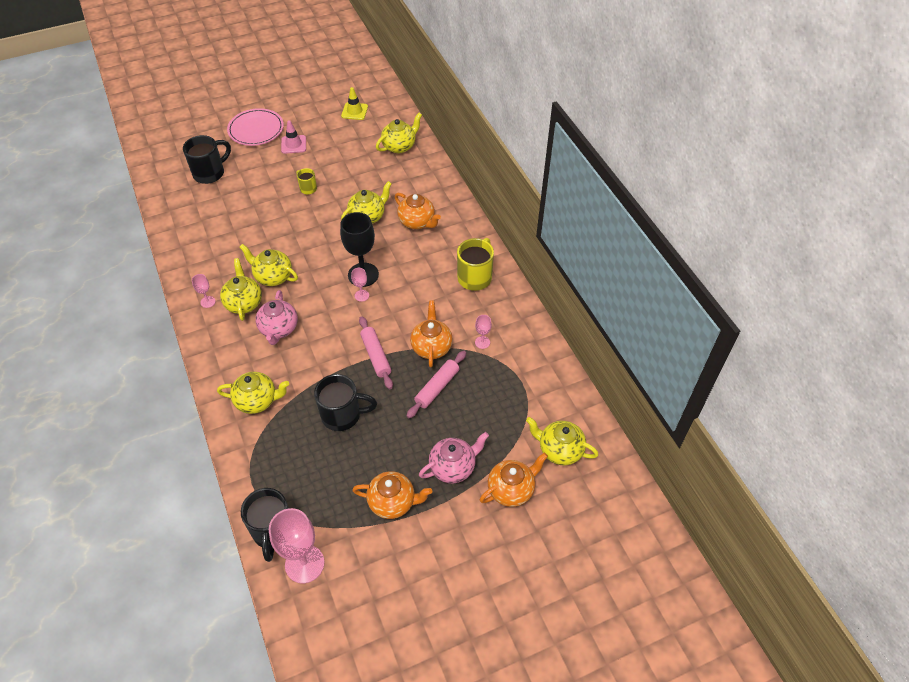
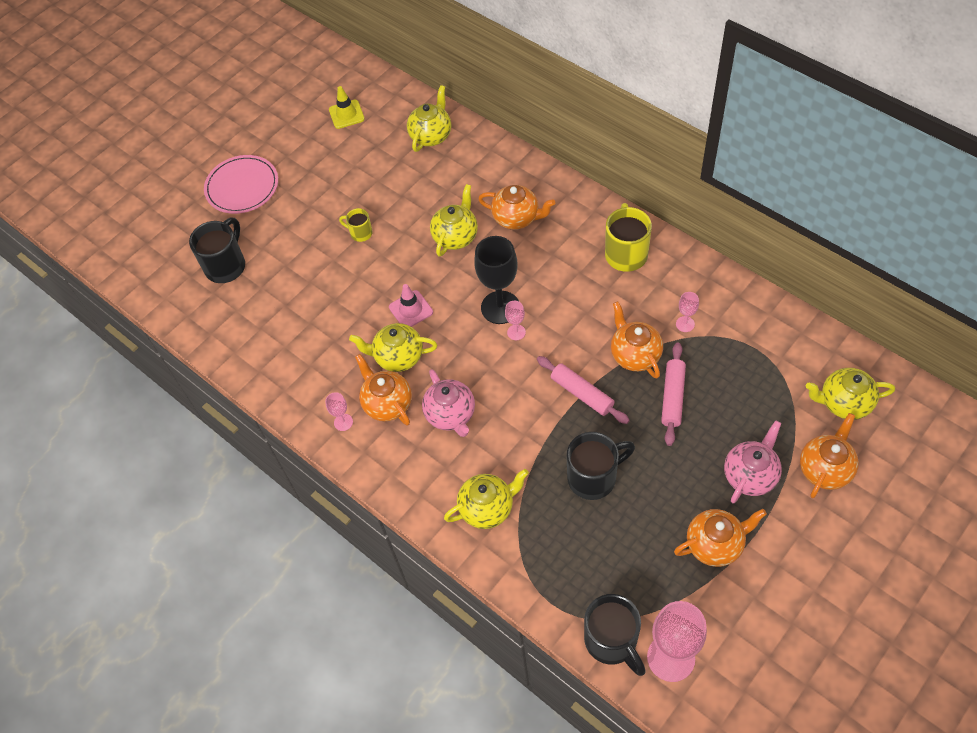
camera: 20 degrees left, 5 degrees up
yellow teapot [220,258,262,321] -> orange teapot [355,354,412,425]
pink traffic cone [281,120,306,154] -> pink traffic cone moved to [389,284,433,327]

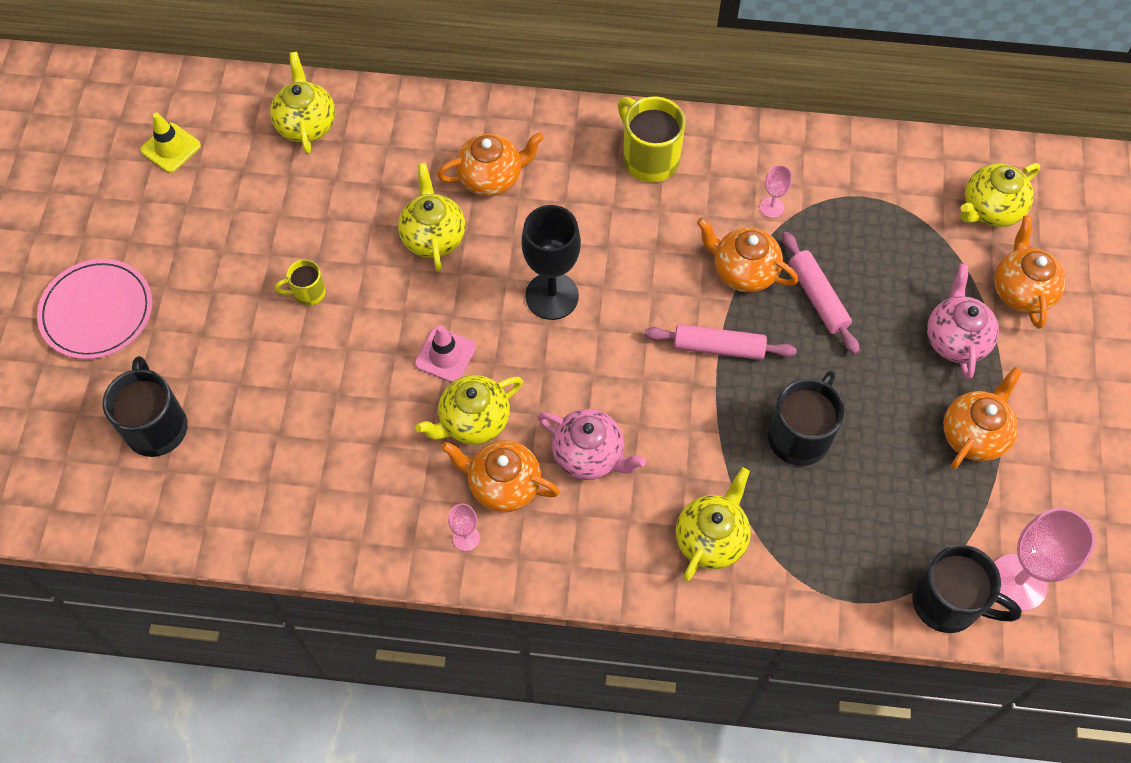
camera: 40 degrees left, 5 degrees up
pink goblet [505,301,526,340] -> none

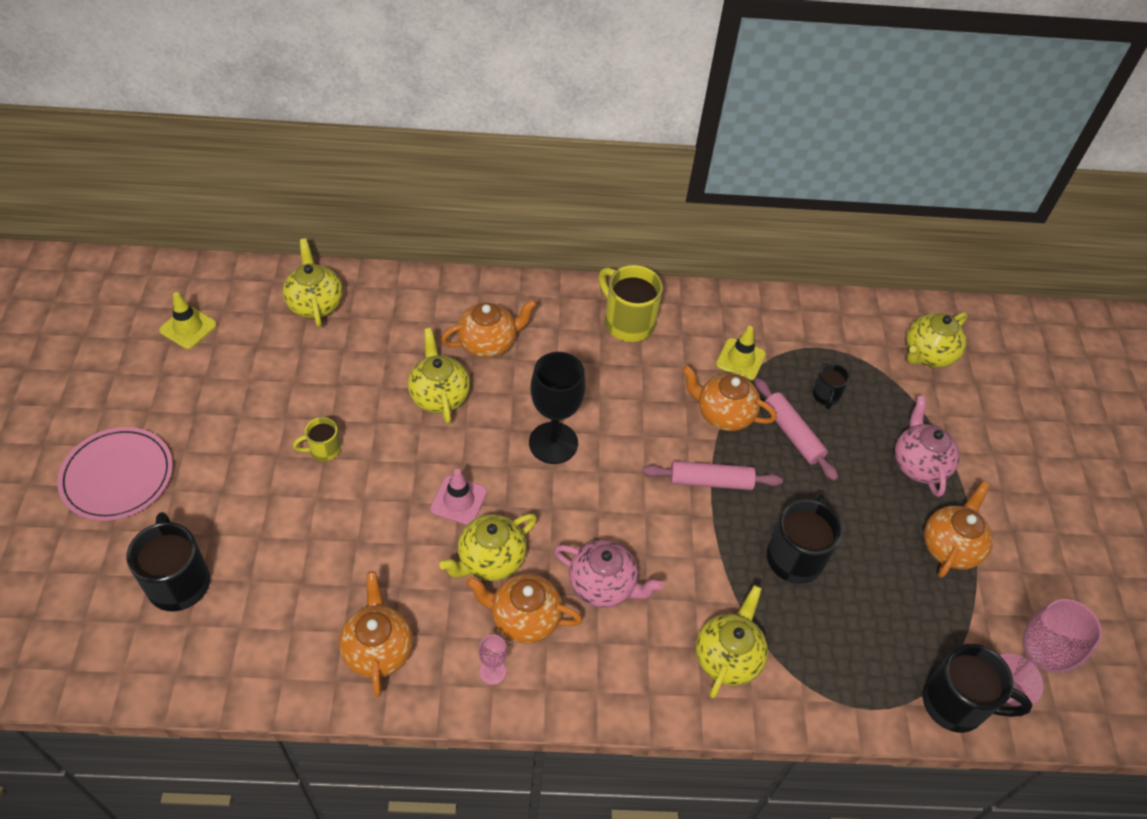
camera: 10 degrees left, 10 degrees down
pink goblet [760,165,792,218] -> yellow traffic cone [716,326,766,381]
orange teapot [994,216,1066,329] -> orange teapot moved to [339,571,413,697]
none -> black mug [813,364,849,409]

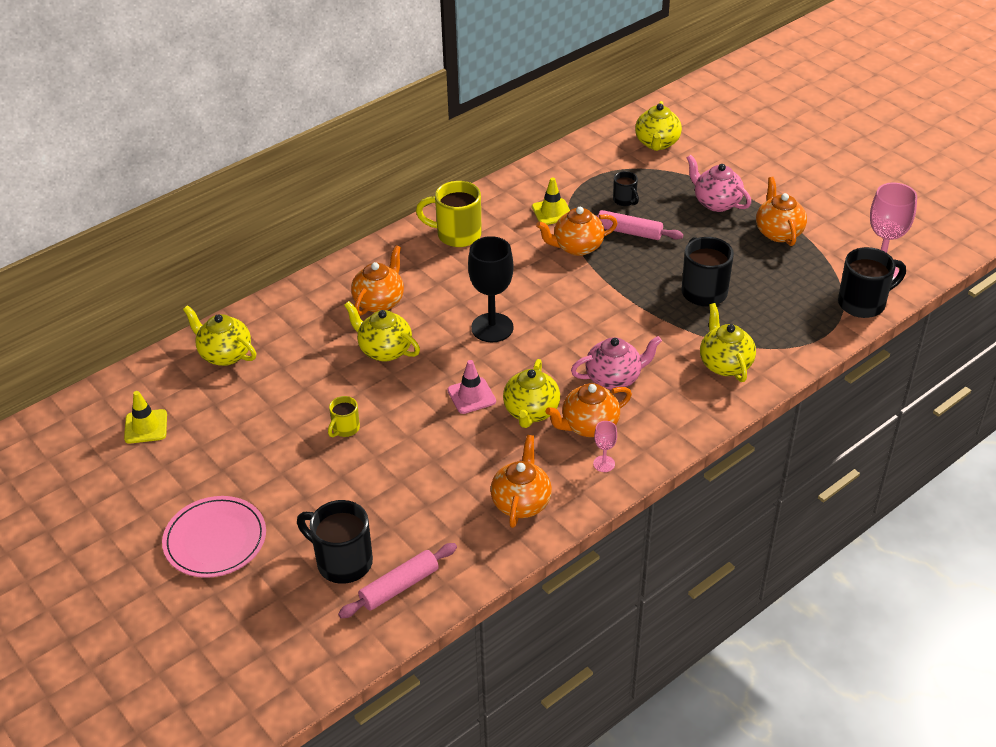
camera: 35 degrees left, 10 degrees down
orange teapot [339,571,413,697] -> orange teapot turned 60 degrees clockwise [490,435,552,528]
pink rolling pin [643,461,783,490] -> pink rolling pin moved to [338,543,457,618]

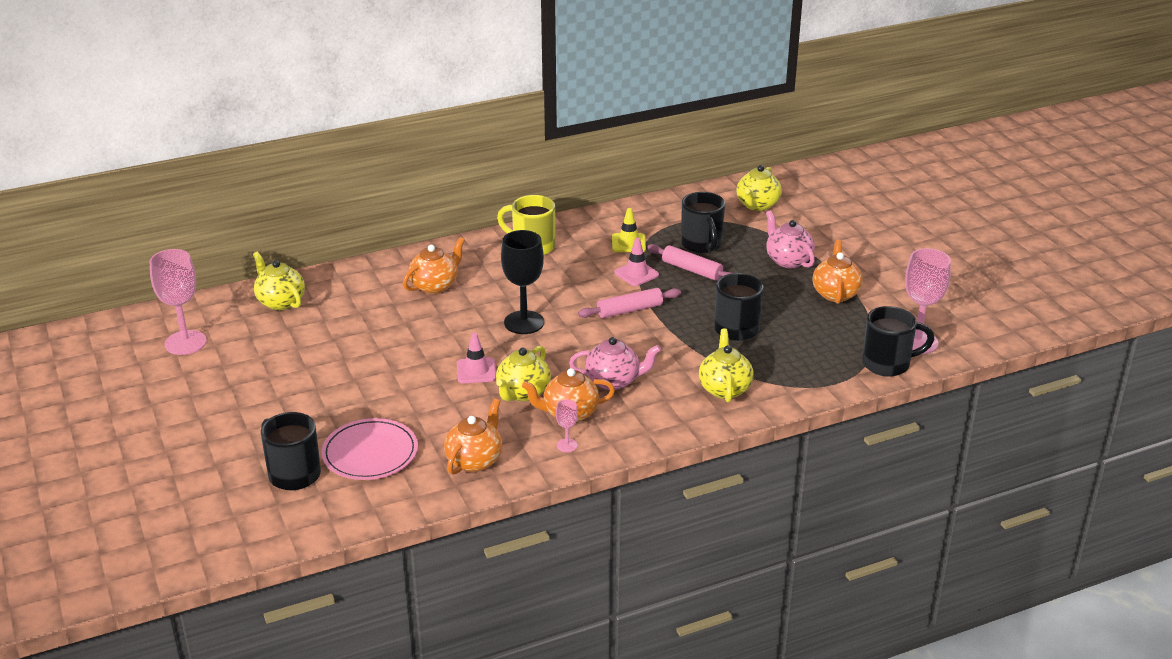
camera: 15 degrees right, 10 degrees down
yellow traffic cone [124,391,167,443] -> pink goblet [150,249,207,355]
pink plate [162,496,266,578] -> pink plate moved to [321,418,418,480]
yellow mug [328,396,360,437] -> none
pink rolling pin [338,543,457,618] -> pink rolling pin moved to [578,288,681,318]
yellow teapot [344,301,420,361] -> none
orange teapot [536,207,618,256] -> pink traffic cone [614,238,659,286]
black mug [613,171,639,206] -> black mug [681,192,725,253], size x1.85

